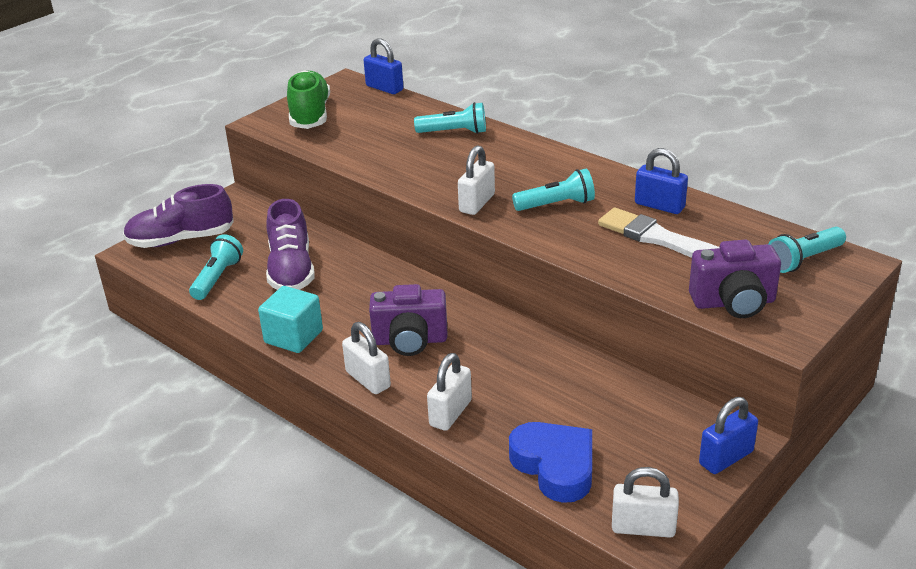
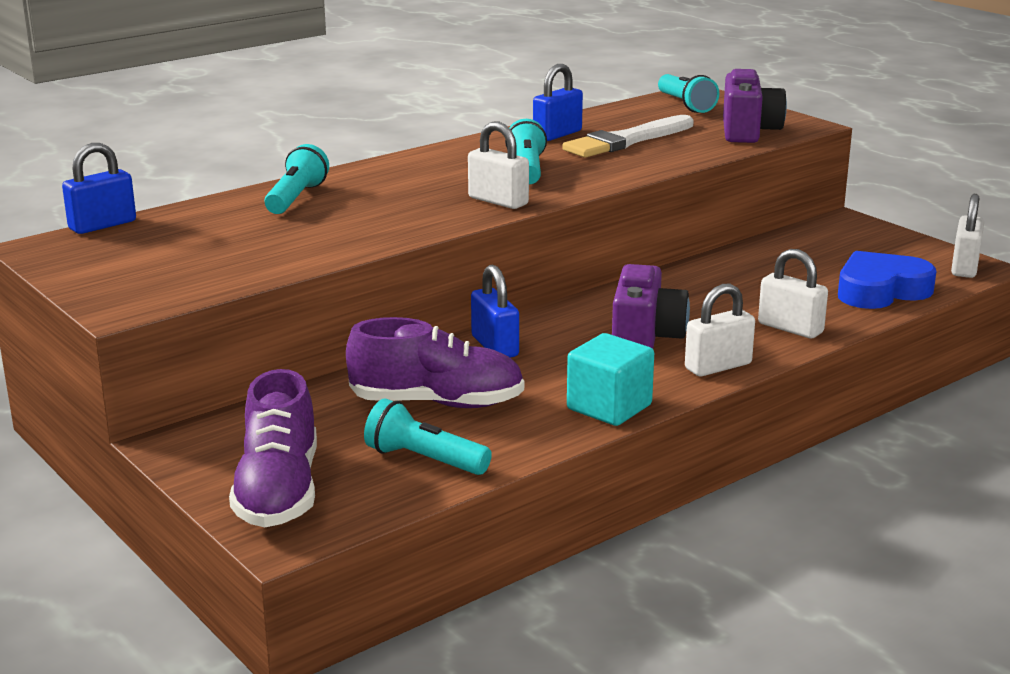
camera: 80 degrees left, 10 degrees down
green shoe [287,70,330,129] -> none
blue padlock [699,397,758,474] -> blue padlock moved to [471,265,519,358]

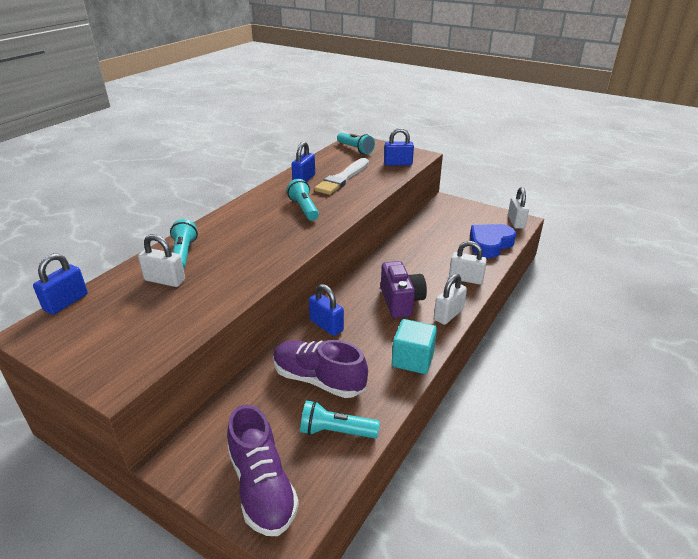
camera: 20 degrees left, 10 degrees up
purple shoe [346,317,524,408] -> purple shoe turned 135 degrees counterclockwise [273,340,368,398]
white padlock [468,122,529,209] -> white padlock moved to [138,234,185,287]
purple camera [723,69,787,143] -> blue padlock [384,128,414,166]

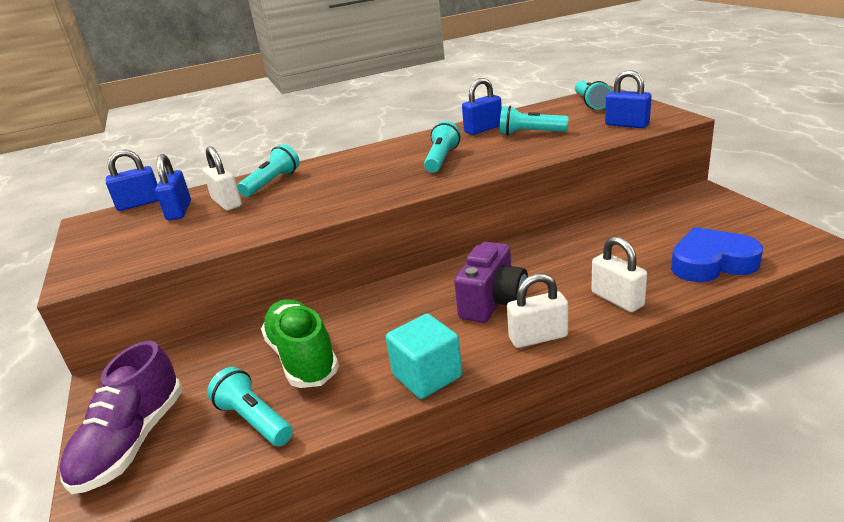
camera: 40 degrees right, 5 degrees down
purple shoe [273,340,368,398] -> green shoe [261,299,339,388]
blue padlock [309,284,344,336] -> blue padlock moved to [155,154,191,220]
white brush [314,158,369,195] -> turquoise flashlight [500,106,569,135]
white padlock [508,187,529,229] -> none

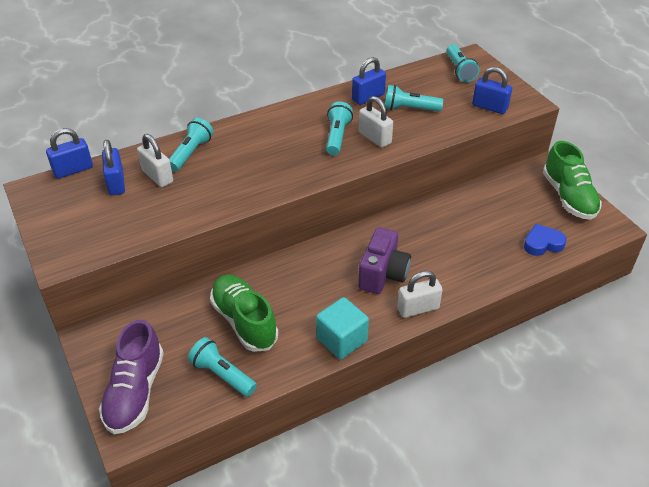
camera: 10 degrees left, 15 degrees up
white padlock [591,236,647,312] -> white padlock moved to [359,96,393,148]
blue heart [671,227,763,282] -> blue heart [524,224,567,256], size x0.66
none -> green shoe [543,141,602,220]

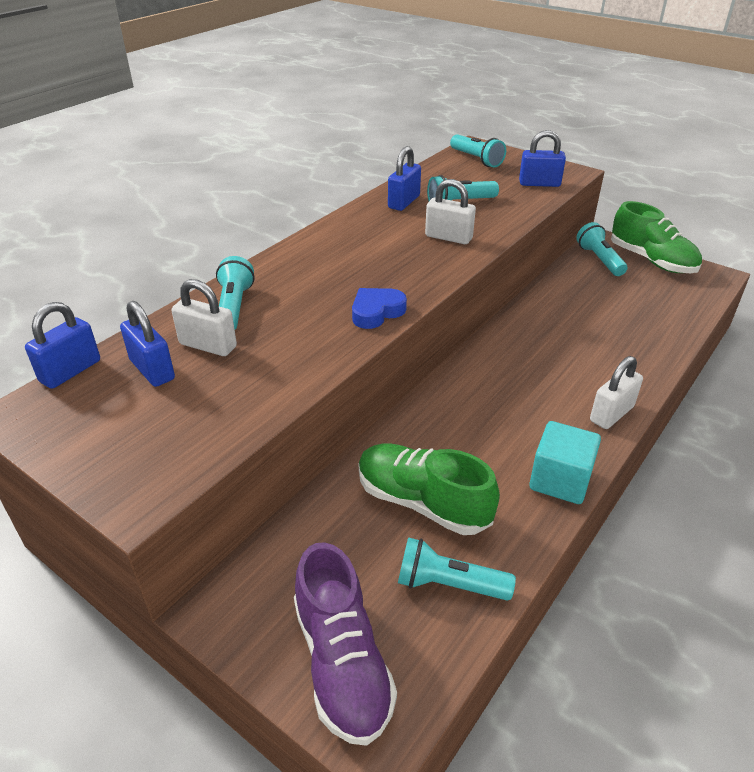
camera: 25 degrees left, 5 degrees down
turquoise flashlight [326,101,353,155] -> turquoise flashlight moved to [576,222,627,276]
purple camera [358,227,411,294] -> none
blue heart [524,224,567,256] -> blue heart moved to [352,288,407,329]

